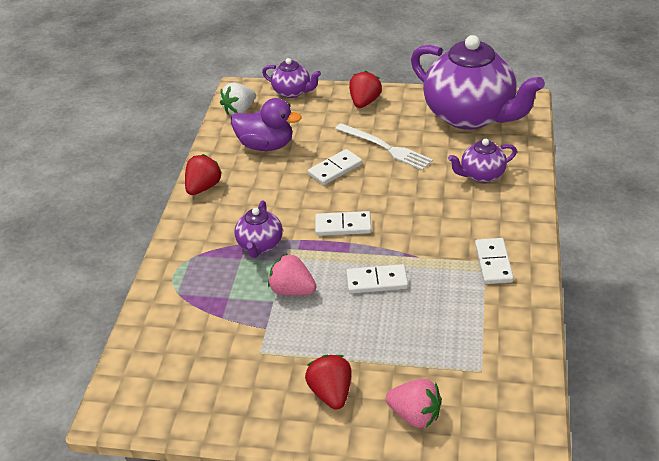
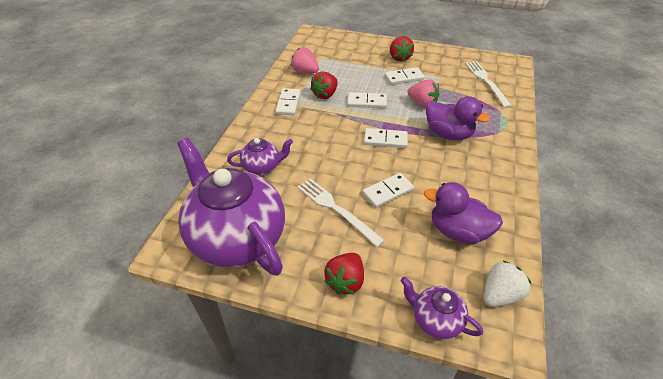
camera: 175 degrees left, 5 degrees up
red strawberry [185,154,222,195] -> red strawberry moved to [310,71,338,99]
purple teapot [234,201,283,258] -> purple duck [426,96,490,140]
pink strawberry [386,379,442,428] -> pink strawberry moved to [291,48,319,73]
none -> white domino [385,67,425,85]
none -> white fork [465,61,512,108]

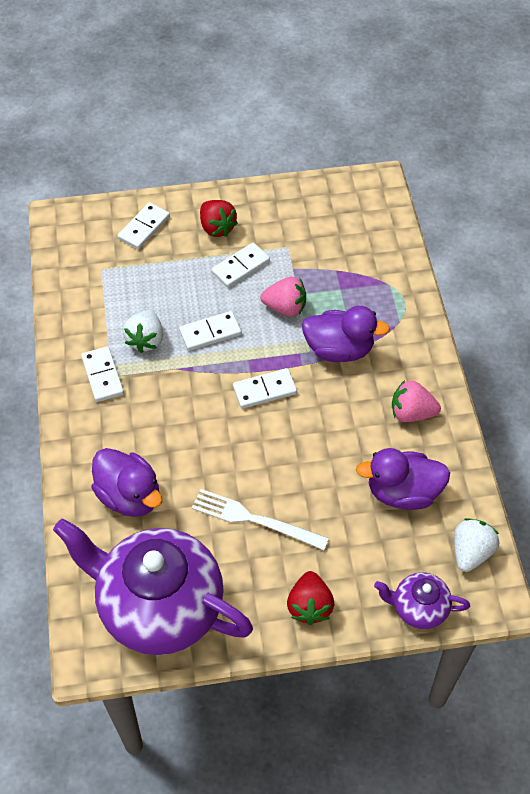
camera: 25 degrees left, 10 degrees up
purple teapot [227,138,293,175] -> purple duck [91,448,162,517]
pink strawberry [291,48,319,73] -> pink strawberry moved to [392,380,441,422]
red strawberry [310,71,338,99] -> white strawberry [123,310,163,353]
white domino [362,173,414,208] -> white domino moved to [118,202,170,249]
white fork [465,61,512,108] -> none

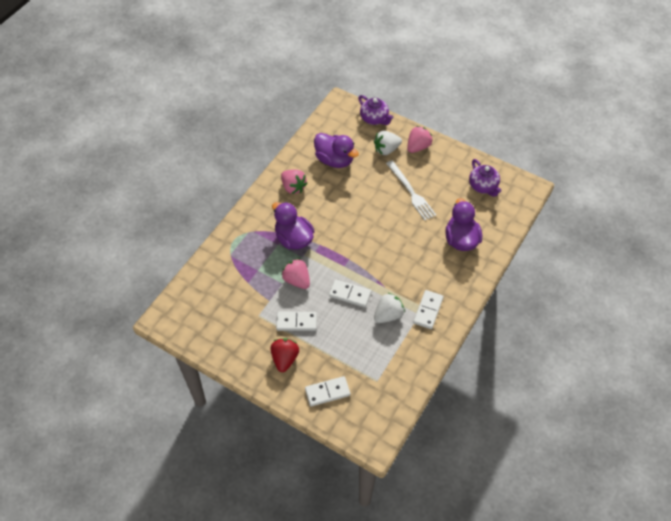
camera: 140 degrees left, 0 degrees up
purple teapot [53,518,253,655] -> purple teapot [469,159,502,197], size x0.46
white domino [233,368,297,409] -> none
red strawberry [287,571,334,625] -> pink strawberry [407,126,433,153]
white strawberry [454,518,499,572] -> white strawberry moved to [374,131,402,155]

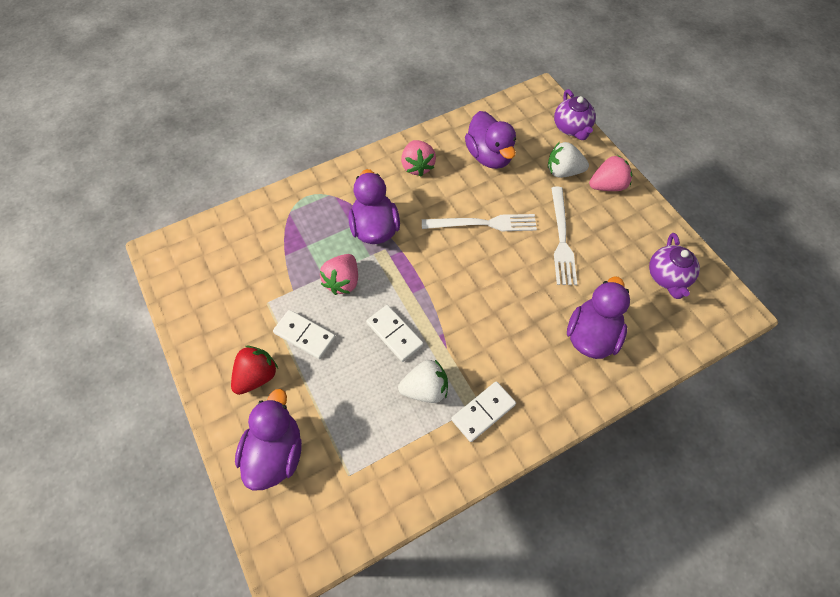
camera: 30 degrees right, 5 degrees up
pink strawberry [281,258,310,289] -> pink strawberry turned 150 degrees counterclockwise [320,254,358,295]
white domino [305,376,350,406] -> purple duck [235,389,302,491]
none -> white fork [422,214,537,231]

